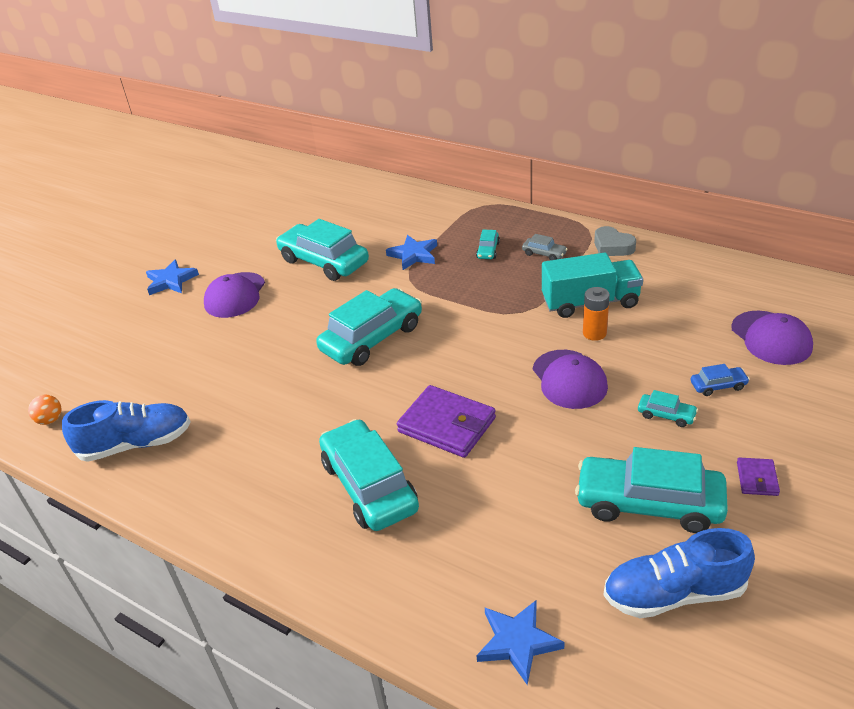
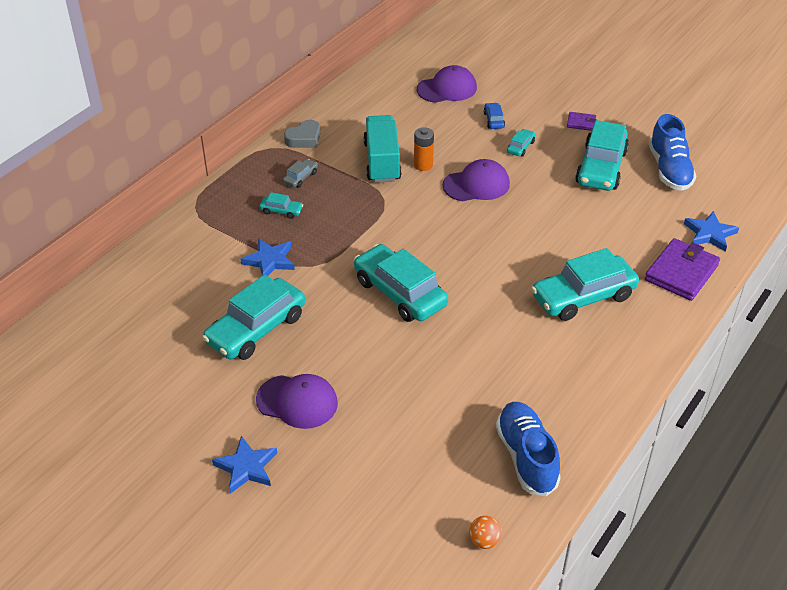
camera: 90 degrees left, 5 degrees up
purple wallet [397,385,496,458] -> purple wallet moved to [645,238,720,301]

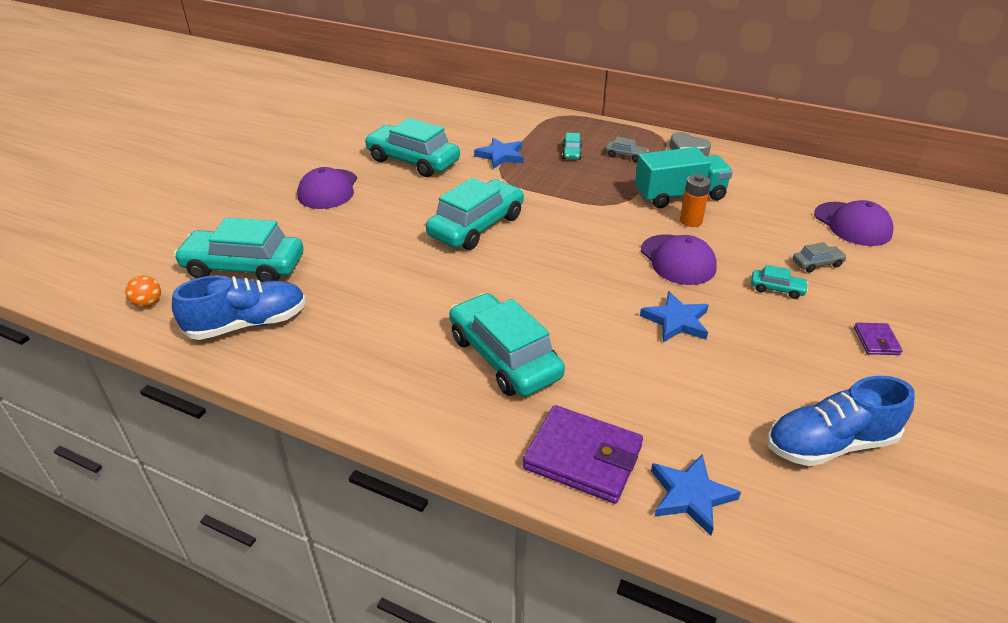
camera: 80 degrees right, 5 degrees down
blue star [212,436,277,494] -> blue star moved to [640,291,709,342]
blue car [484,103,505,129] -> grey car [793,242,847,272]
turquoise car [575,120,629,191] -> turquoise car moved to [173,217,303,282]

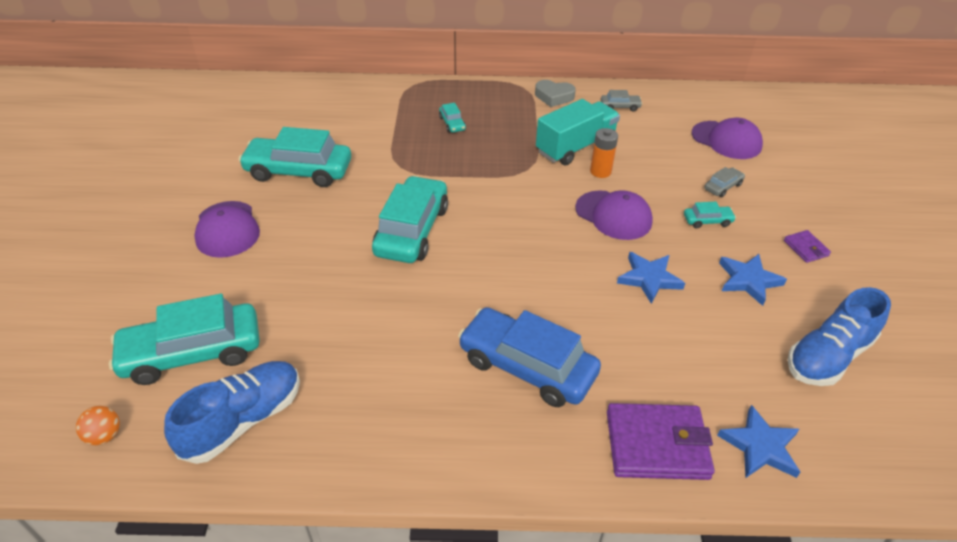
camera: 25 degrees left, 5 degrees up
turquoise car [449,293,565,397] -> blue car [458,307,601,407]
blue star [474,138,524,169] -> blue star moved to [719,254,787,306]
grey car [605,136,649,162] -> grey car moved to [601,90,643,111]

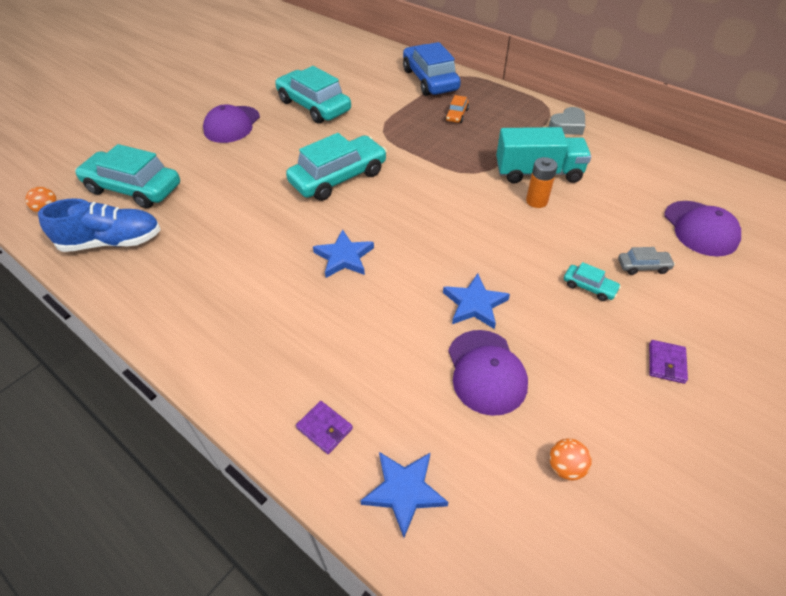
camera: 40 degrees right, 5 degrees up
turquoise car [439,103,466,133] -> orange car [445,95,469,123]
blue car [458,307,601,407] -> blue car moved to [403,42,461,96]
grey heart [535,80,576,107] -> grey heart turned 90 degrees counterclockwise [549,107,585,135]
purple cap [575,190,653,240] -> purple cap moved to [448,330,528,416]
grey car [601,90,643,111] -> none
purple wallet [607,403,715,480] -> purple wallet [296,401,353,454], size x0.49
blue star [719,254,787,306] -> blue star moved to [313,229,374,278]
blue shoe [788,287,891,386] -> orange ball [549,438,592,480]

